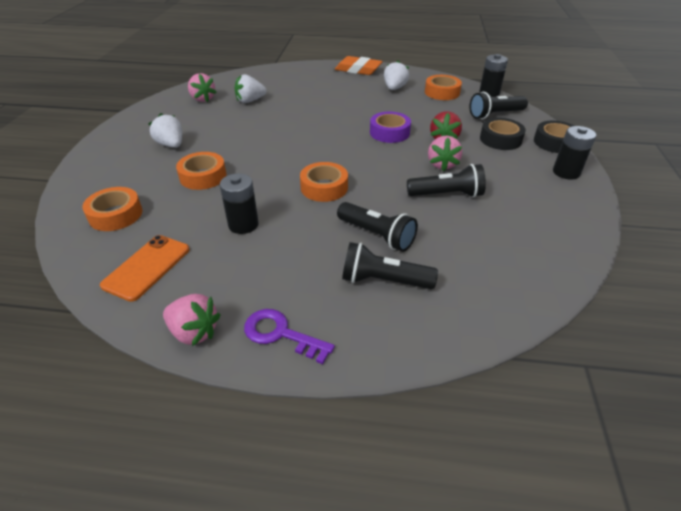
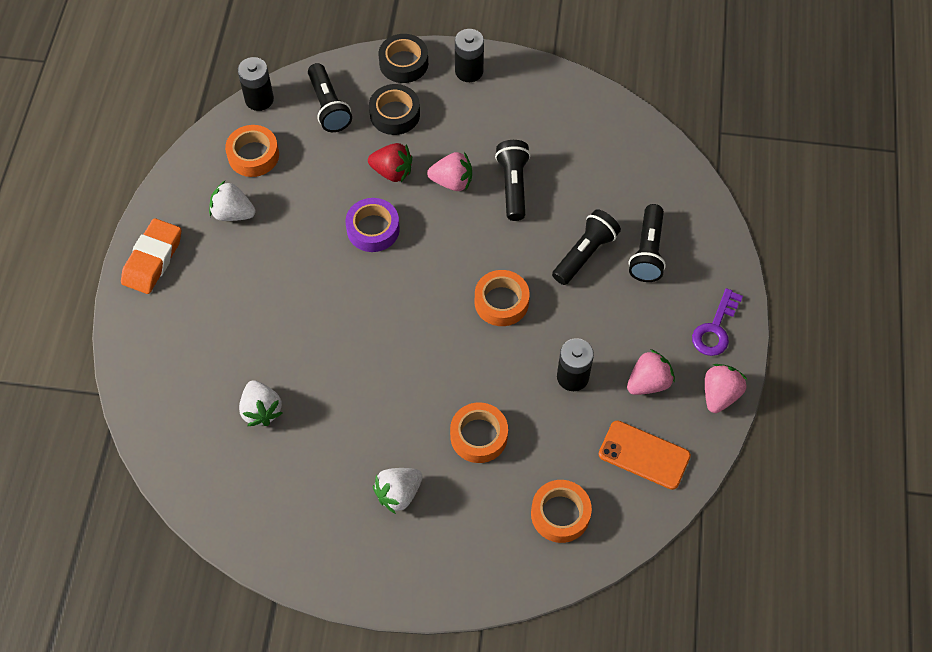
camera: 90 degrees left, 20 degrees up
pink strawberry [188,73,217,102] -> pink strawberry moved to [627,349,675,395]

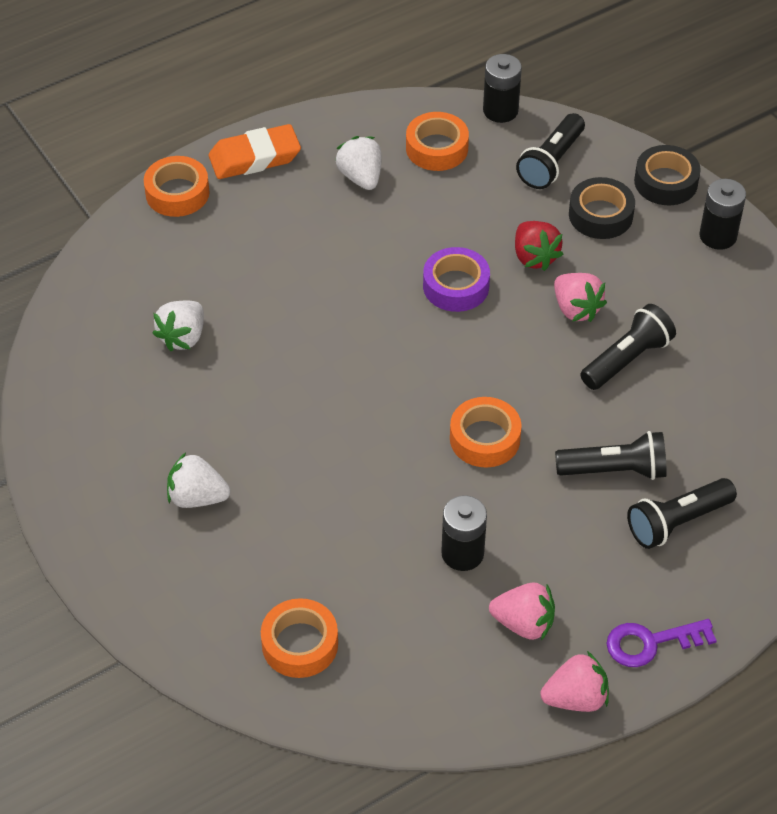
camera: 50 degrees right, 10 degrees down
orange tape [450,402,508,463] -> orange tape moved to [144,156,210,217]
orange phone [599,420,691,490] -> none

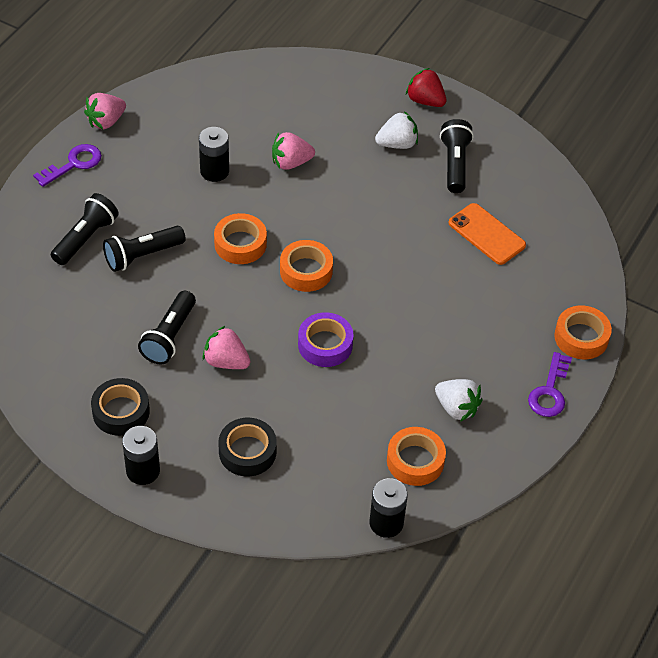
camera: 150 degrees right, 0 degrees up
white strawberry [152,300,204,351] -> orange phone [449,203,526,265]
orange eraser [209,124,301,179] -> purple key [528,352,572,417]
orange tape [261,598,338,678] -> orange tape moved to [280,240,333,292]
pink strawberry [489,583,555,641] -> pink strawberry moved to [272,132,315,170]
red strawberry [515,221,564,271] -> red strawberry moved to [406,68,446,107]
black flashlight [516,113,585,189] -> black flashlight moved to [440,119,474,193]
black tape [634,145,701,205] -> black tape moved to [91,378,150,436]

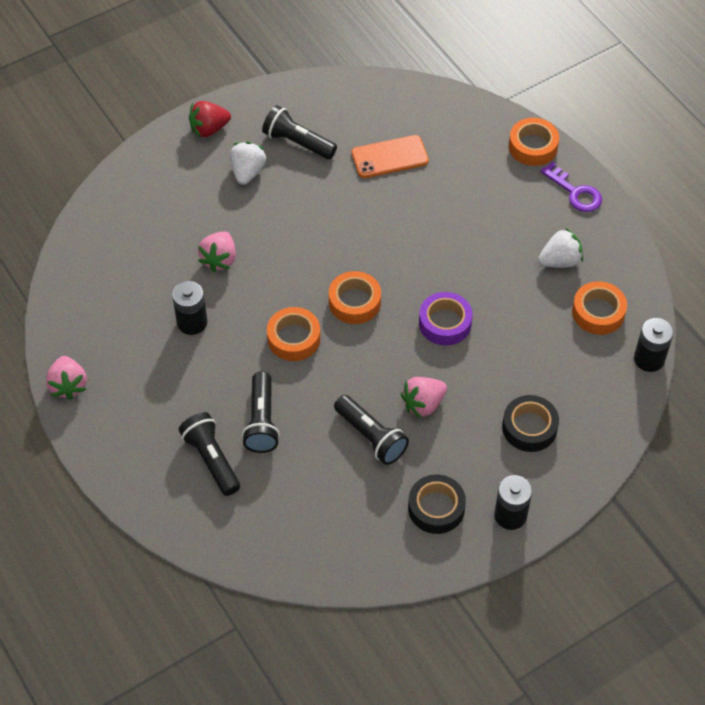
camera: 60 degrees left, 5 degrees up
purple key [33,144,102,187] -> none

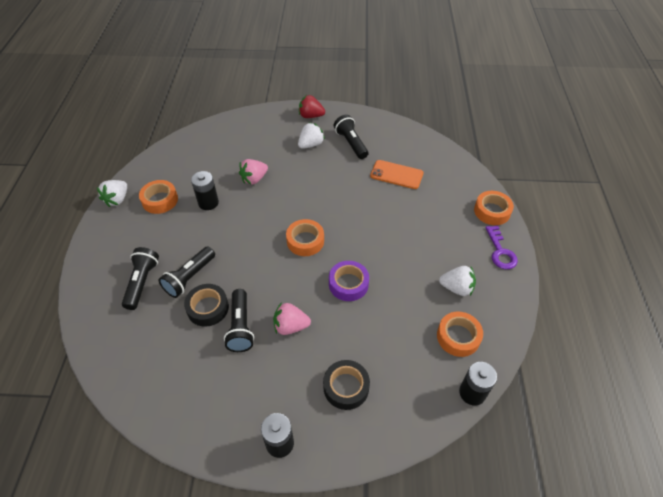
camera: 35 degrees right, 5 degrees down
pink strawberry [46,356,87,400] -> white strawberry [97,180,127,207]
orange tape [267,307,321,361] -> orange tape moved to [139,180,178,214]
black tape [408,474,466,534] -> black tape moved to [184,284,229,327]

